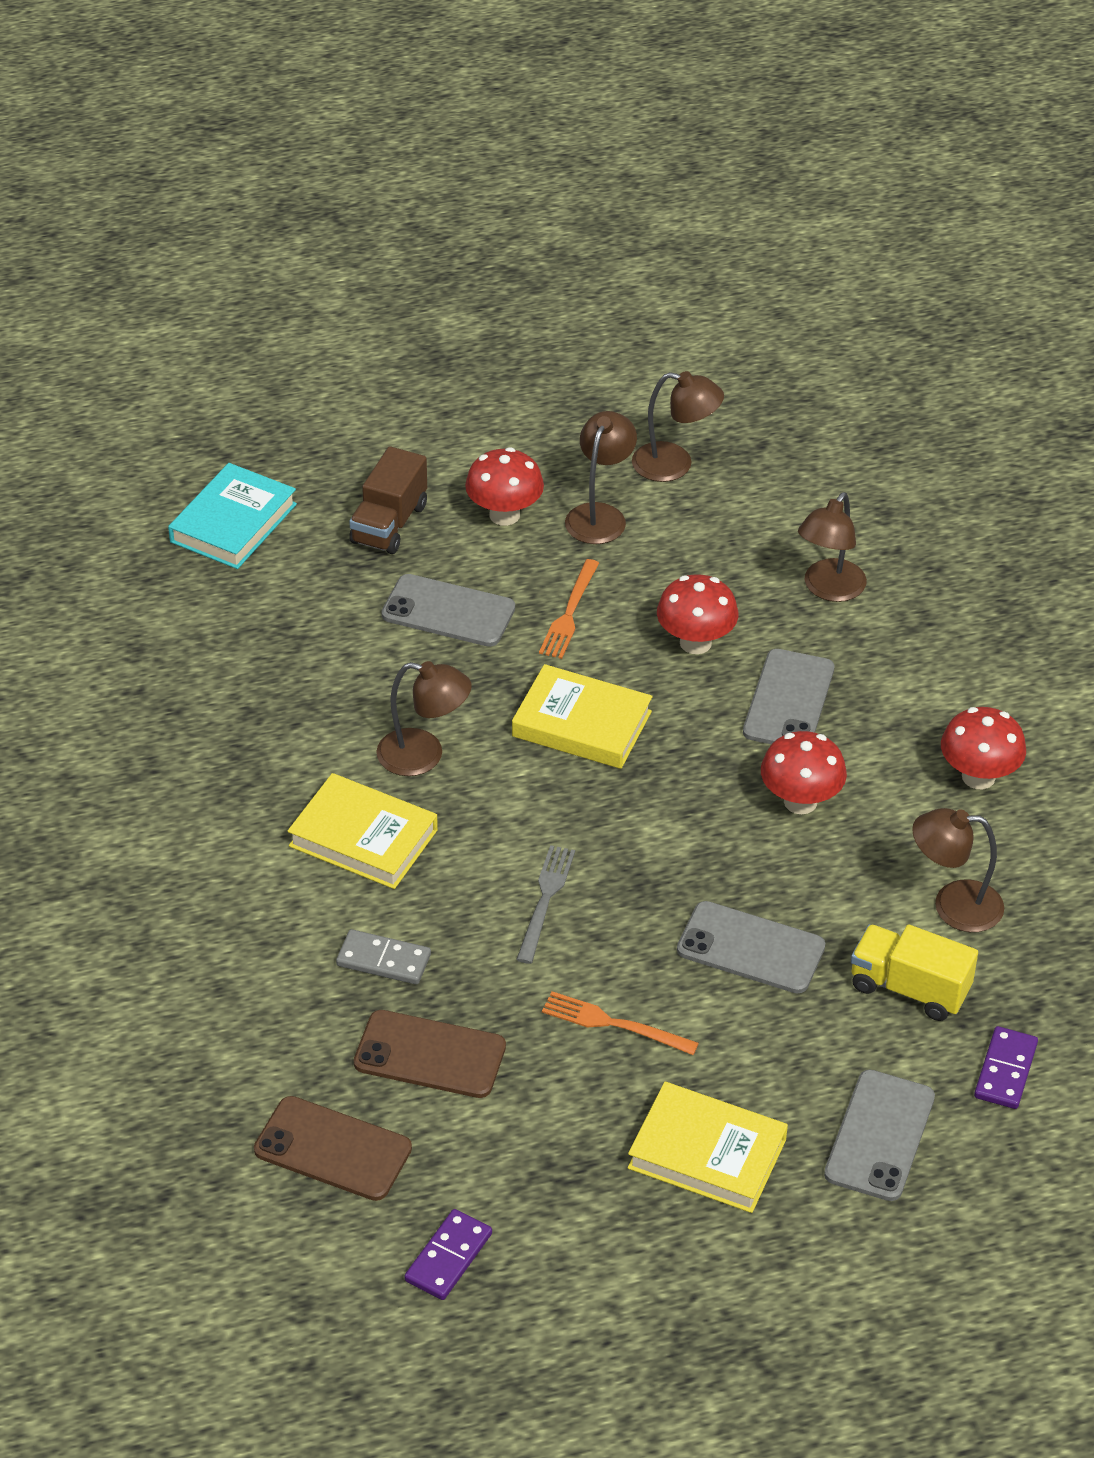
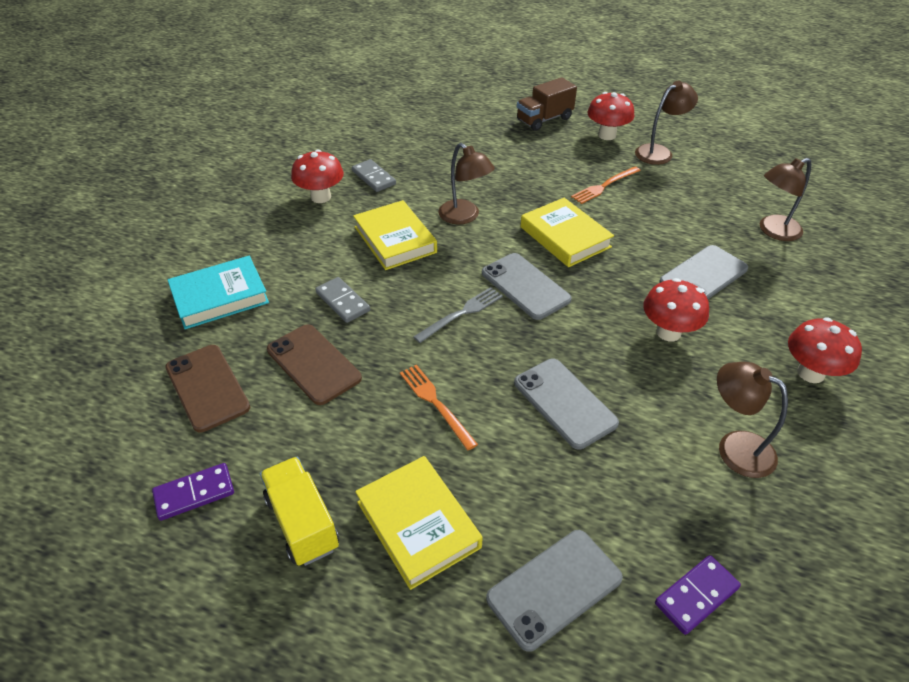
camera: 35 degrees right, 0 degrees up
turquoise book [168,463,297,569] -> turquoise book moved to [167,256,269,329]
grey phone [382,574,515,647] -> grey phone moved to [482,253,572,320]
brown lamp [632,371,724,482] -> none
red mushroom [657,574,738,654] -> red mushroom moved to [291,150,344,203]
yellow truck [851,924,978,1021] -> yellow truck moved to [260,457,339,566]
none -> grey domino [352,159,396,192]

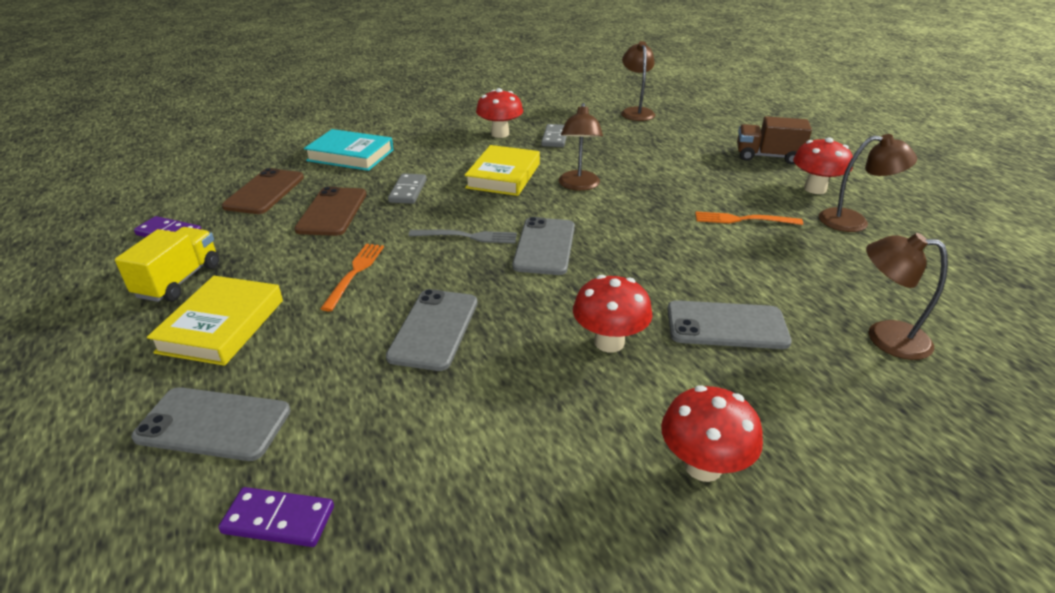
camera: 45 degrees right, 10 degrees down
yellow book [521,198,614,267] -> none
brown lamp [717,362,788,478] -> brown lamp moved to [621,41,655,121]

